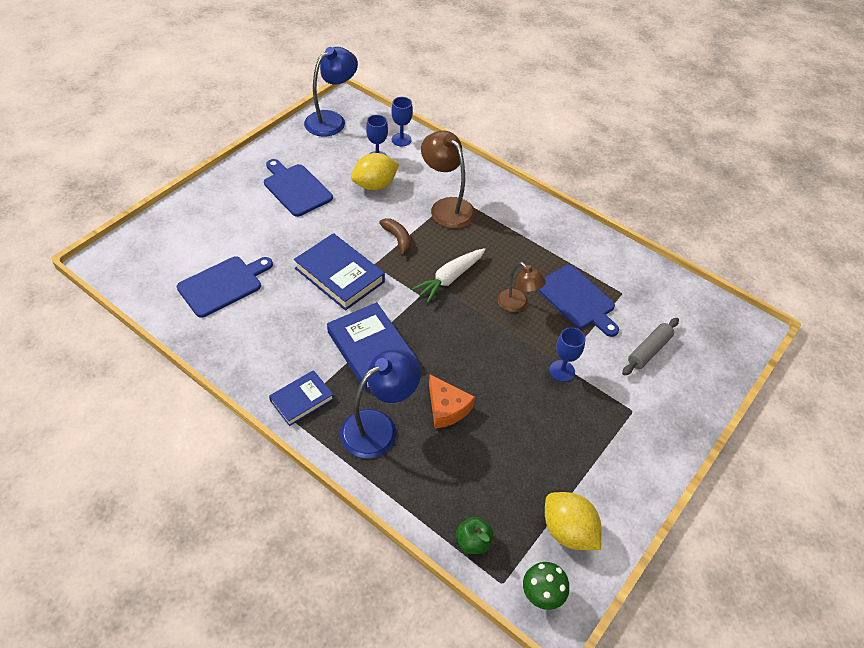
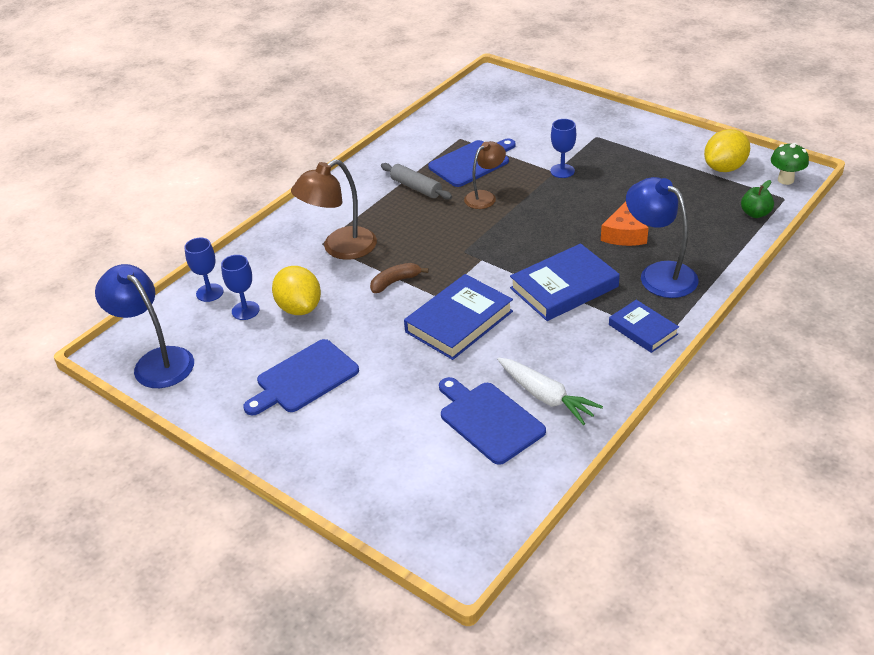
camera: 85 degrees left, 10 degrees down
white carrot [411,248,486,303] -> white carrot moved to [497,357,603,425]
orange cheese [429,375,475,429] -> orange cheese turned 135 degrees clockwise [601,201,648,246]
grey rolling pin [622,318,679,376] -> grey rolling pin moved to [381,163,452,200]

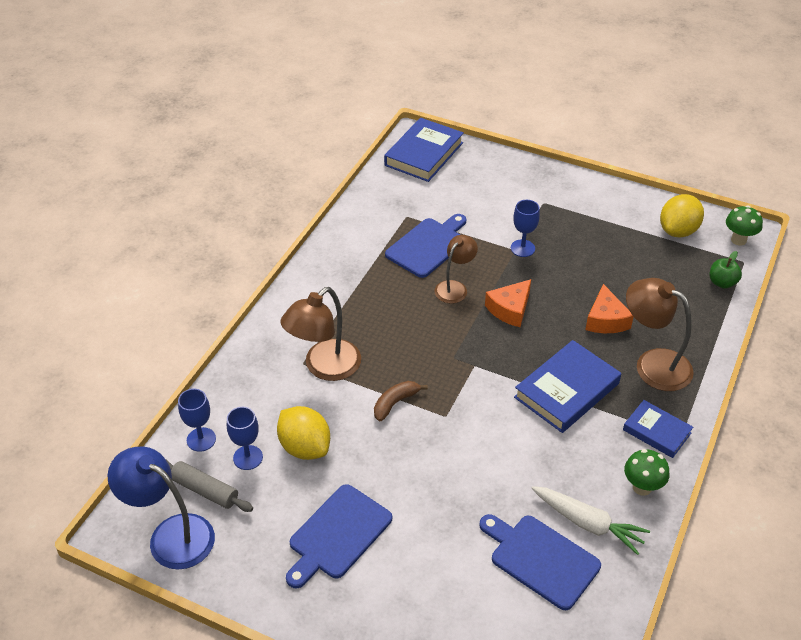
camera: 15 degrees left, 5 degrees up
grey rolling pin [381,163,452,200] -> grey rolling pin moved to [166,460,253,512]
blue book [404,274,513,360] -> blue book moved to [384,118,464,182]
blue lamp [626,177,699,298] -> brown lamp [626,278,694,391]
none -> orange cheese [485,279,531,327]
none -> green mushroom [624,449,669,496]

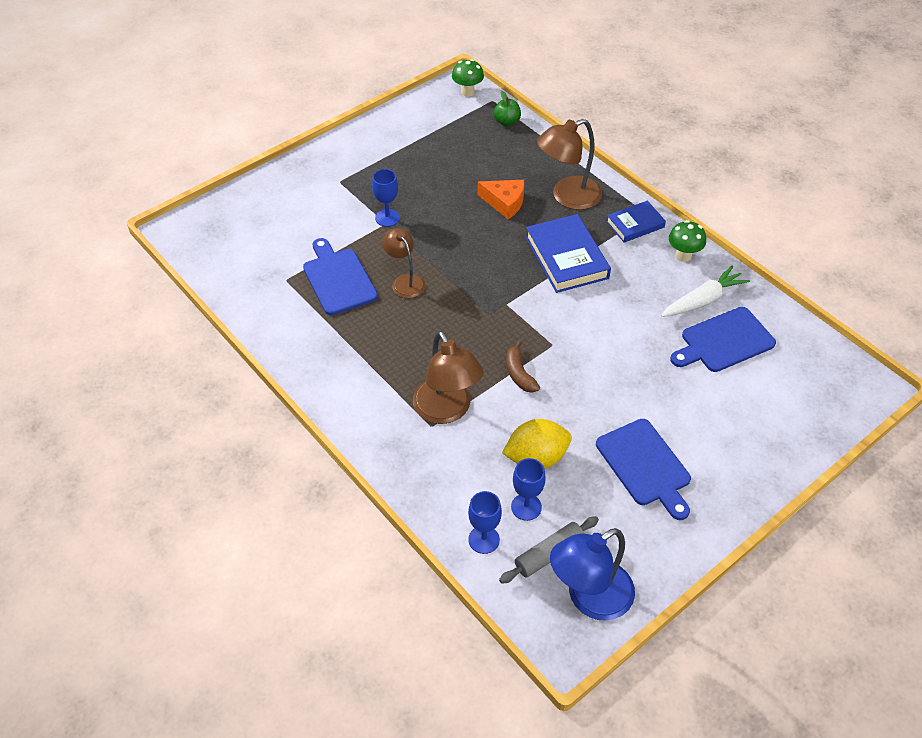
camera: 65 degrees left, 5 degrees up
blue book [384,118,464,182] -> none
orange cheese [485,279,531,327] -> none
yellow lemon [660,194,704,238] -> none

